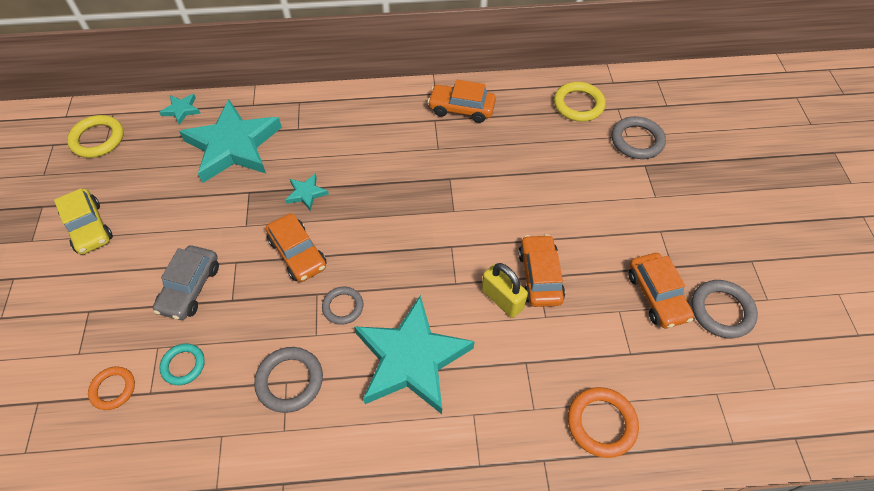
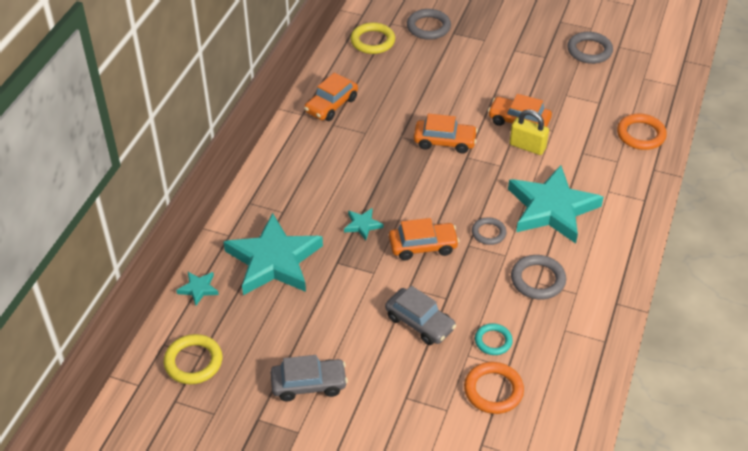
camera: 65 degrees left, 10 degrees down
yellow car [54,188,113,254] -> grey car [270,355,348,401]
orange ring [88,367,135,410] -> orange ring [464,362,524,414], size x1.53
yellow padlock [481,263,528,318] -> yellow padlock turned 45 degrees clockwise [509,110,549,155]
orange car [628,253,694,328] -> orange car moved to [414,114,478,153]

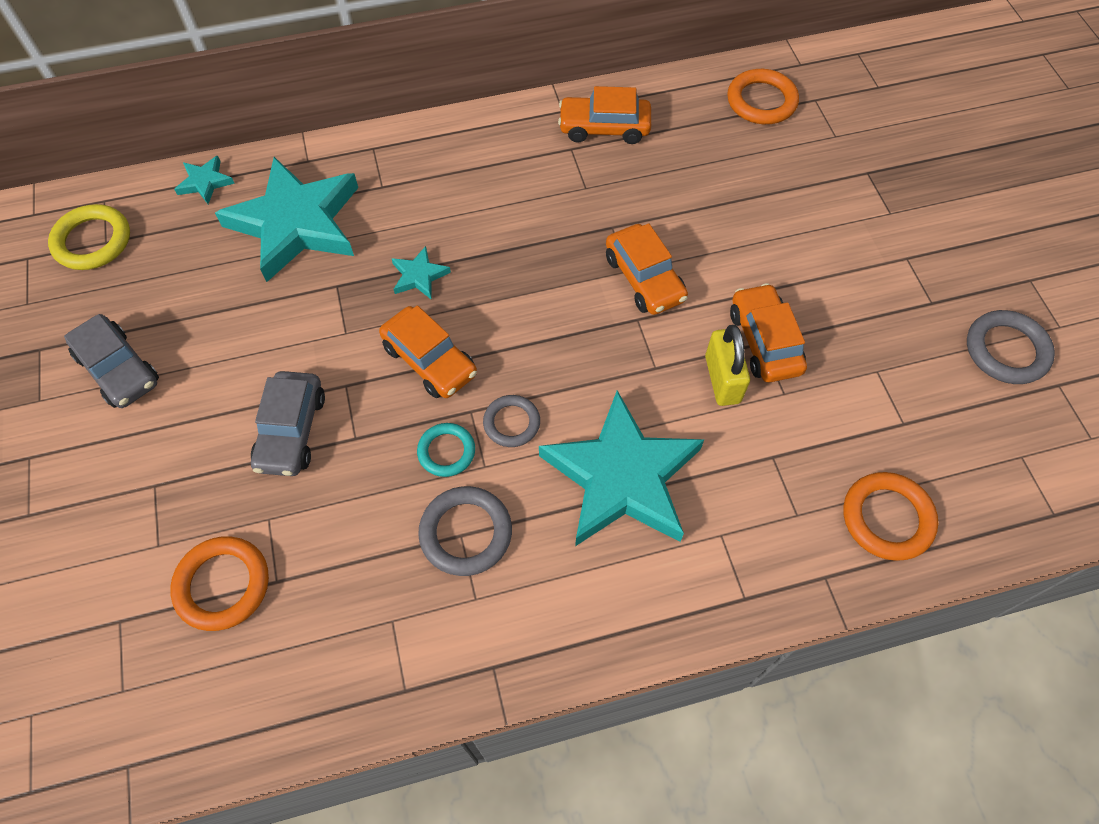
camera: 55 degrees right, 15 degrees up
yellow ring [350,22,395,54] -> orange ring [727,69,799,124]
grey ring [407,9,451,40] -> none
turquoise ring [475,323,513,355] -> turquoise ring moved to [417,423,475,477]

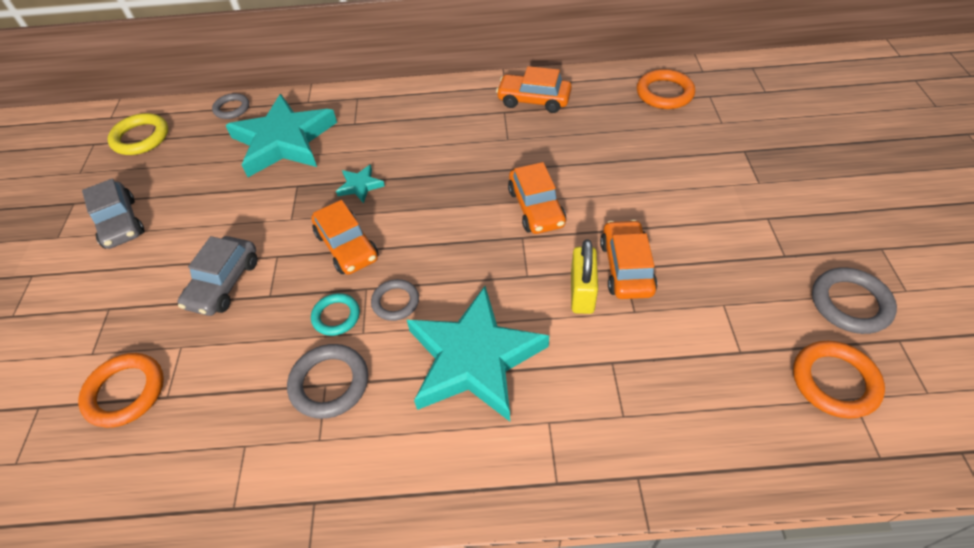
camera: 15 degrees right, 10 degrees down
turquoise star [174,156,235,204] -> grey ring [212,93,249,119]
orange ring [843,472,938,561] -> orange ring moved to [793,341,885,419]

